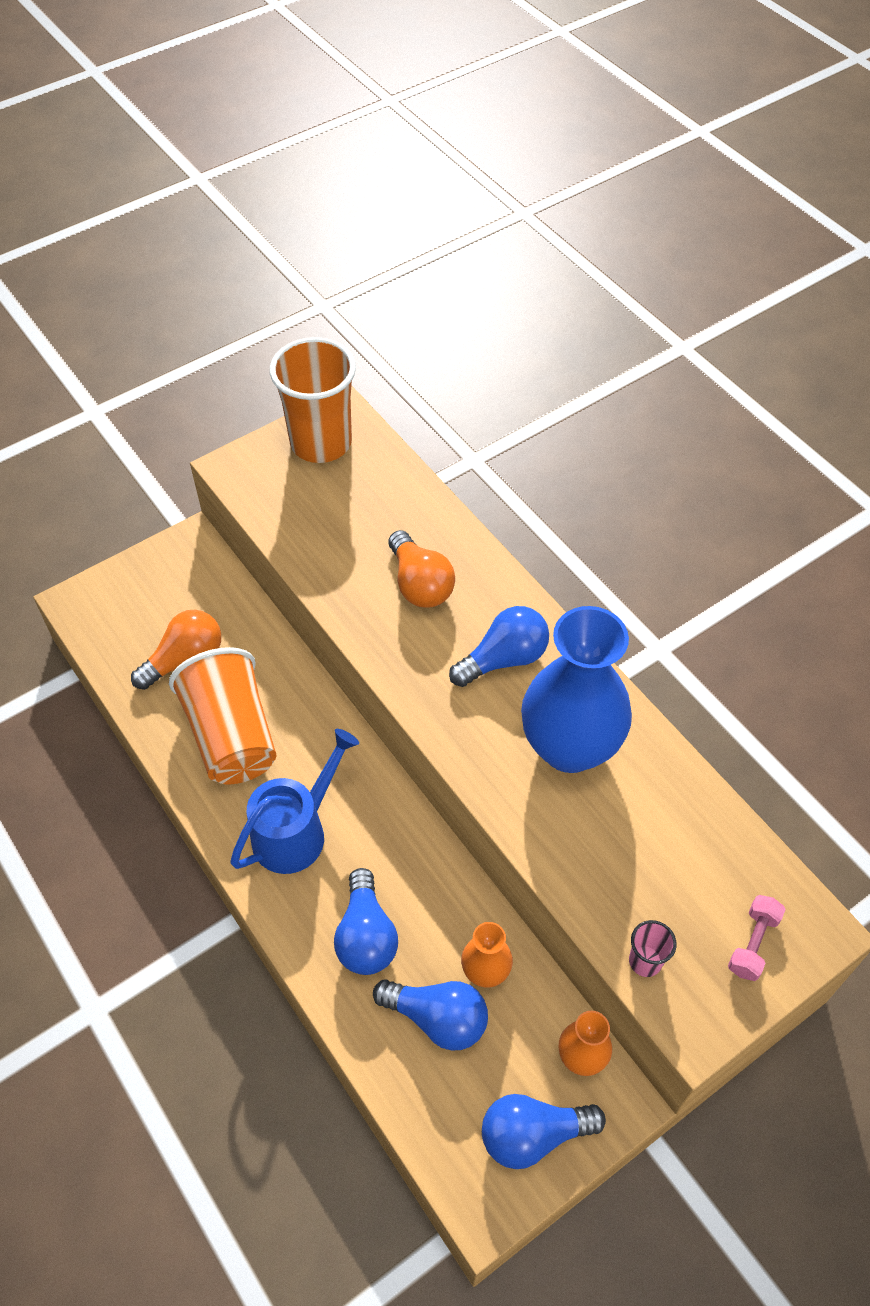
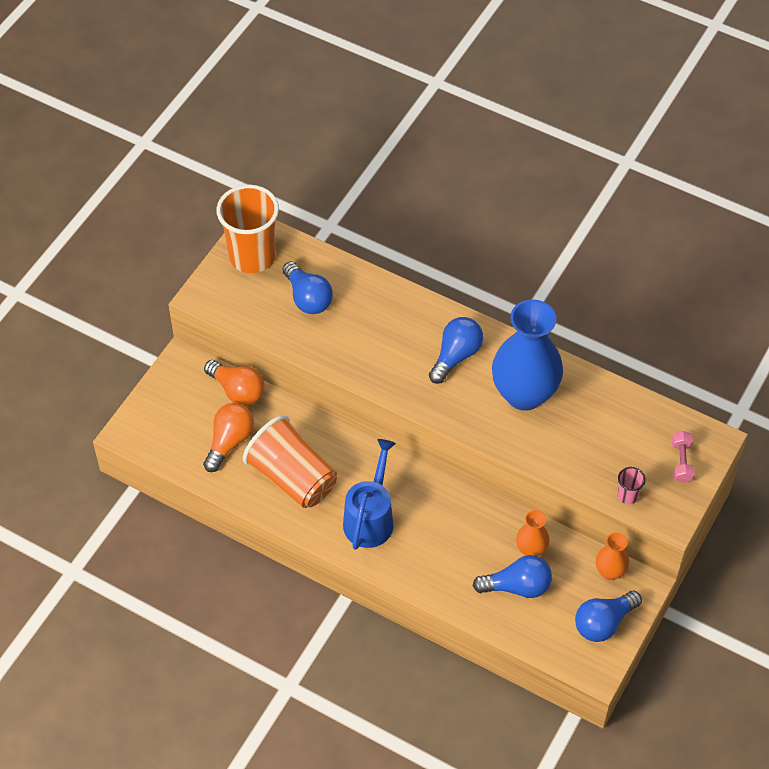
camera: 25 degrees left, 0 degrees up
blue light bulb [334,868,398,975] -> blue light bulb moved to [282,261,333,314]
orange light bulb [388,530,455,608] -> orange light bulb moved to [204,360,264,406]

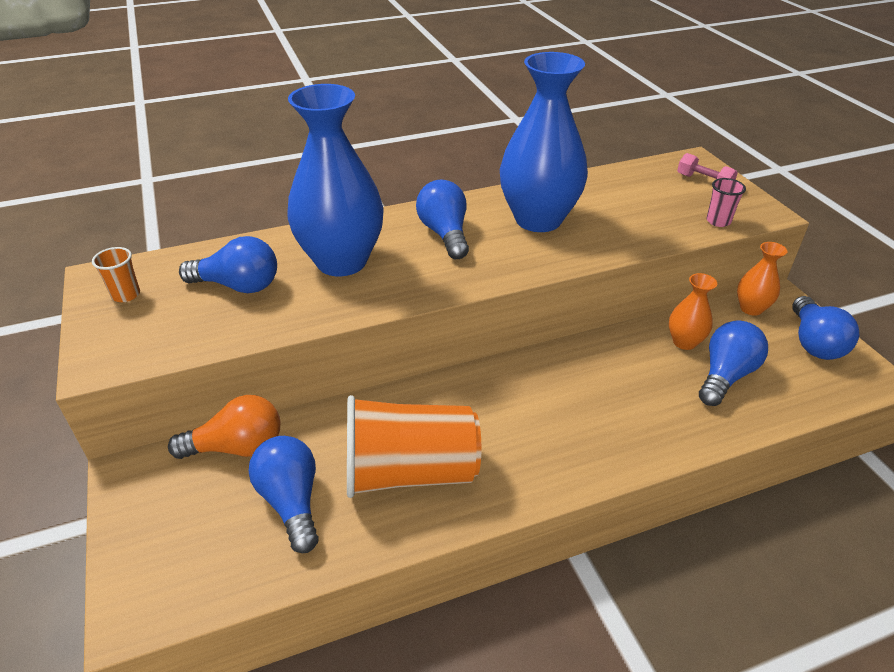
camera: 50 degrees left, 15 degrees down
orange light bulb [203,403,254,472] -> blue light bulb [249,436,319,553]
orange cup [216,185,279,273] -> orange cup [92,247,140,302], size x0.41
blue watering can [343,439,396,550] -> none
none -> blue vase [287,84,384,276]

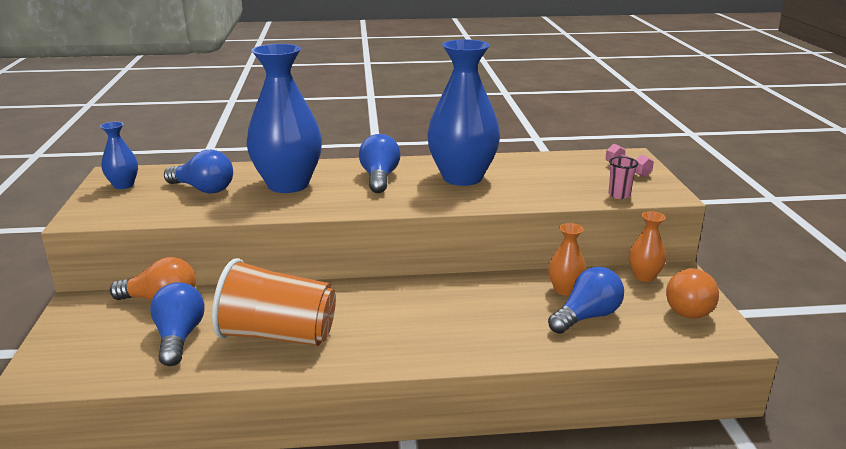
camera: 15 degrees right, 15 degrees down
orange cup [92,247,140,302] -> blue vase [100,122,138,189]
blue light bulb [792,296,859,360] -> orange light bulb [666,268,719,318]

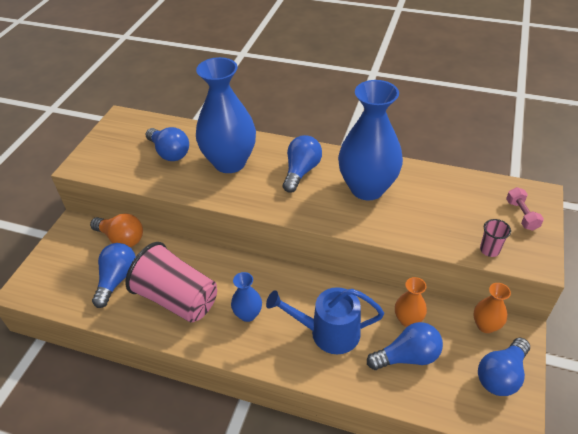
camera: 25 degrees right, 20 degrees up
blue vase [100,122,138,189] -> blue vase moved to [231,272,262,322]
orange cup [212,258,336,346] -> pink cup [126,242,217,323]
orange light bulb [666,268,719,318] -> blue light bulb [478,337,530,396]
none -> blue watering can [266,287,384,354]

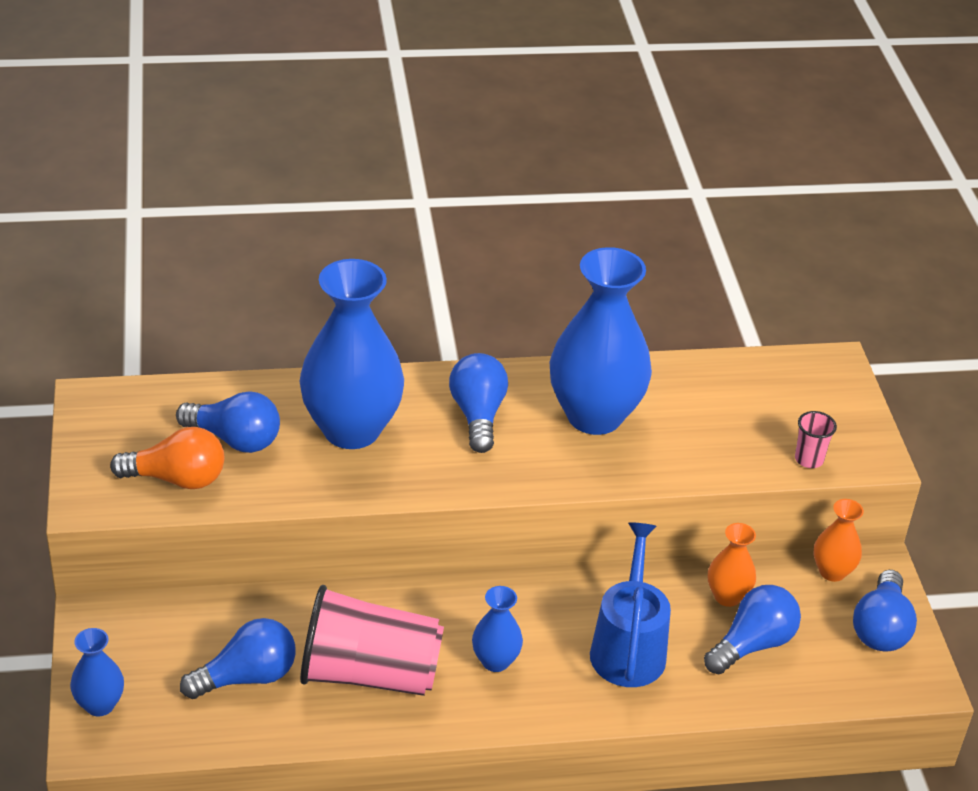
camera: 30 degrees left, 5 degrees down
orange light bulb [90,213,143,247] -> orange light bulb moved to [110,427,224,489]
blue light bulb [92,243,136,308] -> blue light bulb turned 75 degrees clockwise [180,618,296,699]
blue watering can [266,287,384,354] -> blue watering can turned 120 degrees clockwise [590,522,671,687]
pink dumbbell [506,187,544,231] -> none
none -> blue vase [70,628,124,716]

